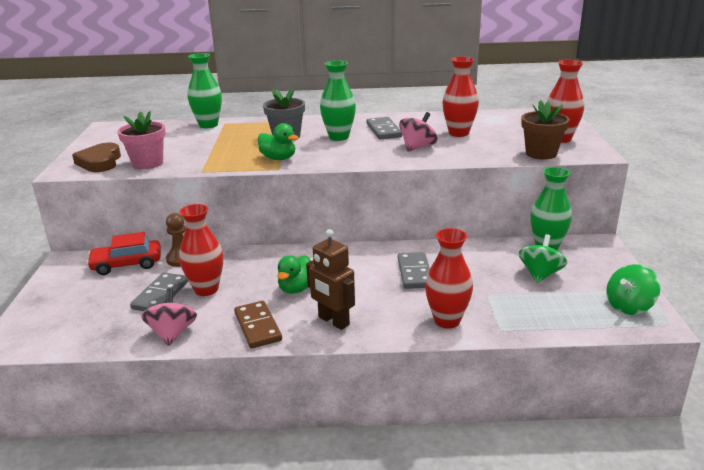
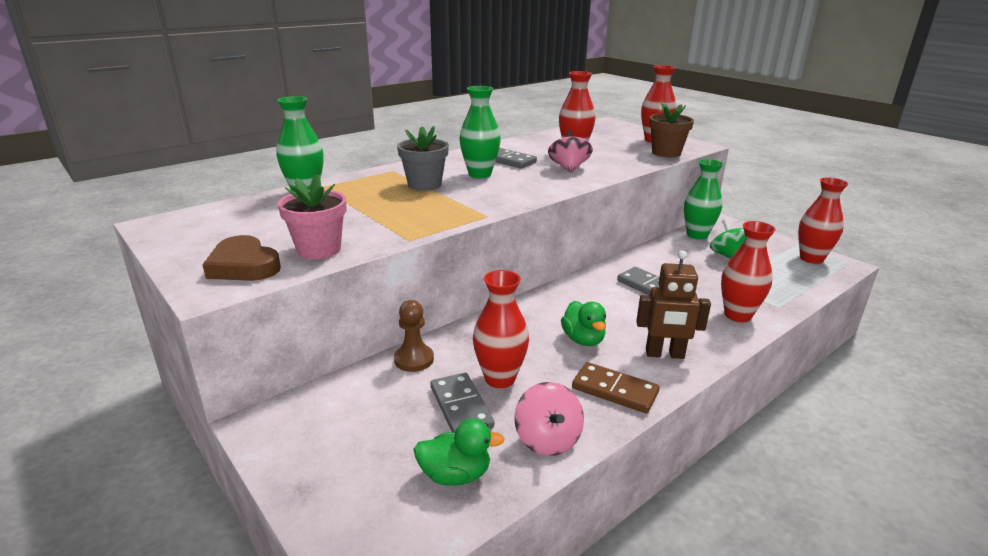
camera: 40 degrees left, 0 degrees up
red car [86,232,161,275] -> none
pink spinning top [141,288,197,346] -> pink spinning top turned 150 degrees counterclockwise [514,382,584,456]
green duck [258,123,299,160] -> green duck moved to [413,418,505,486]
green spinning top [606,264,660,315] -> red vase [798,178,848,264]

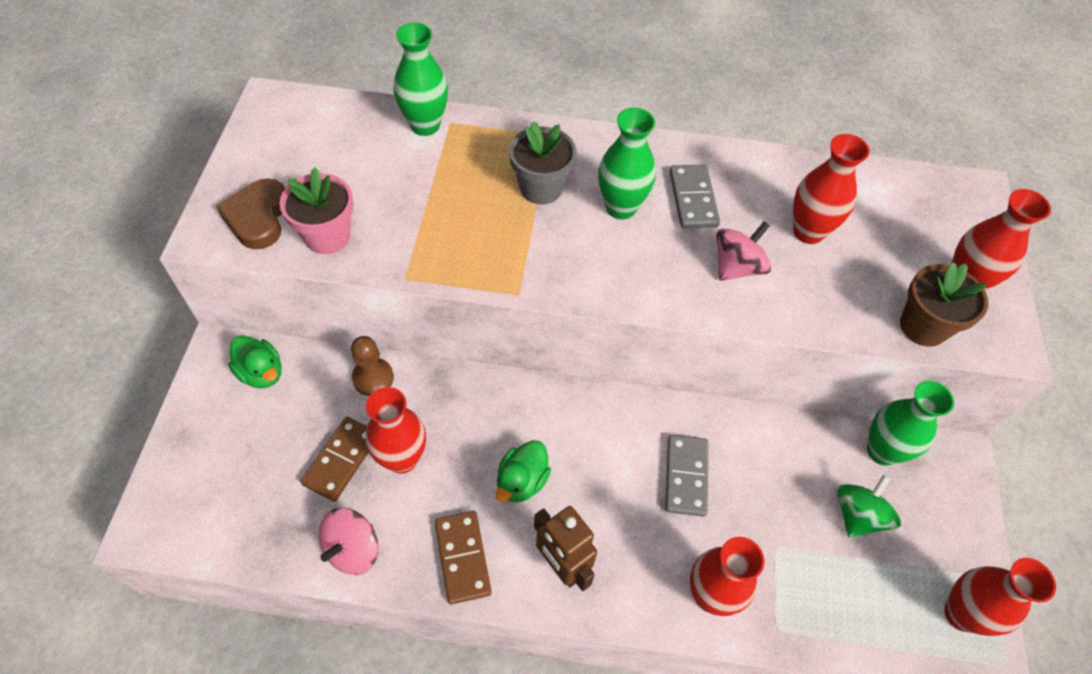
camera: 45 degrees right, 30 degrees up
green duck [413,418,505,486] -> green duck moved to [228,335,281,388]
grey domino [431,373,494,432] -> brown domino [300,417,369,502]

